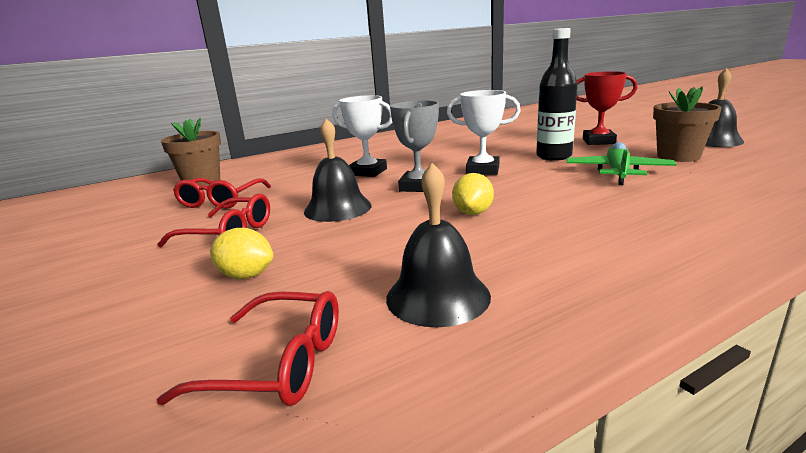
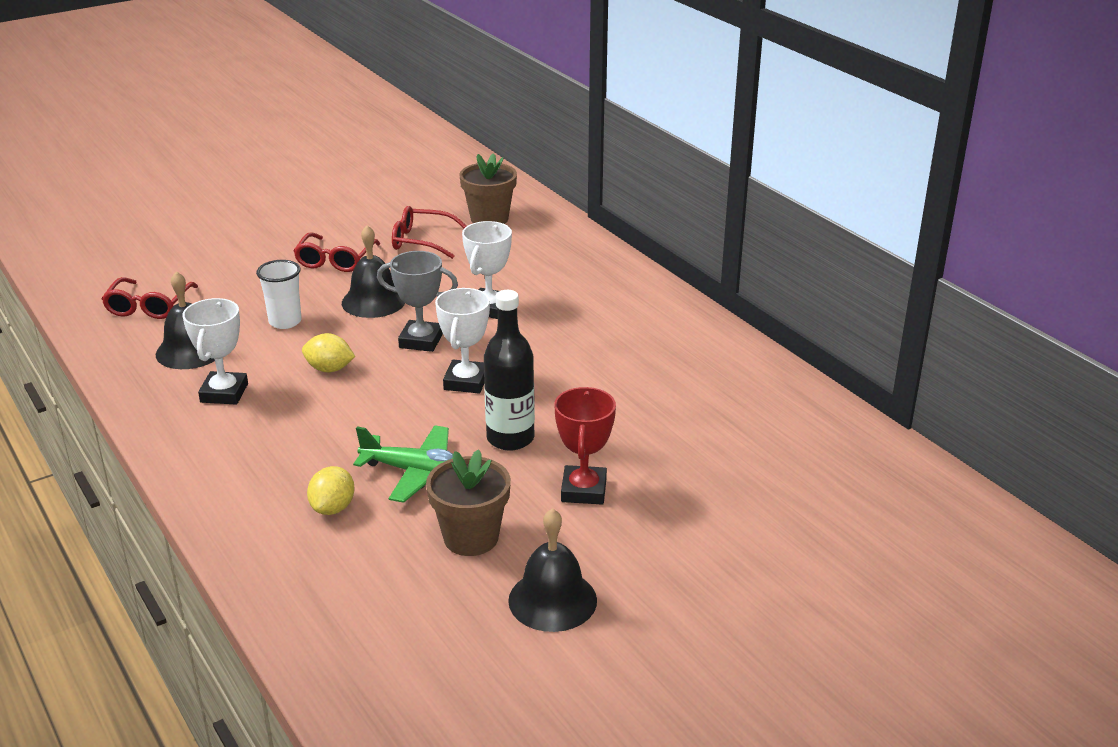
camera: 85 degrees right, 10 degrees up
yellow lemon [210,228,273,279] -> yellow lemon moved to [307,466,355,515]
none -> white trophy [182,298,248,405]
none -> white cup [256,260,301,329]

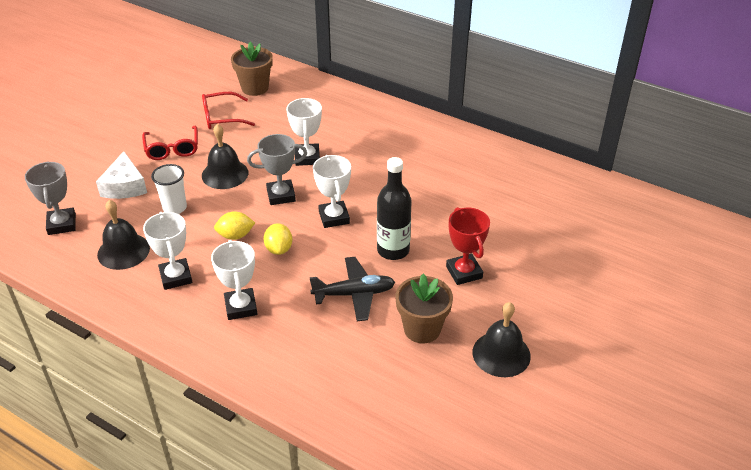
camera: 25 degrees left, 10 degrees up
red glasses [101,277,198,319] -> grey trophy [25,161,76,235]
yellow lemon [307,466,355,515] -> yellow lemon moved to [263,223,292,255]
green plane [353,425,453,503] -> black plane [310,257,395,321]
none -> white cheese [96,151,147,199]
none -> white trophy [211,240,257,320]

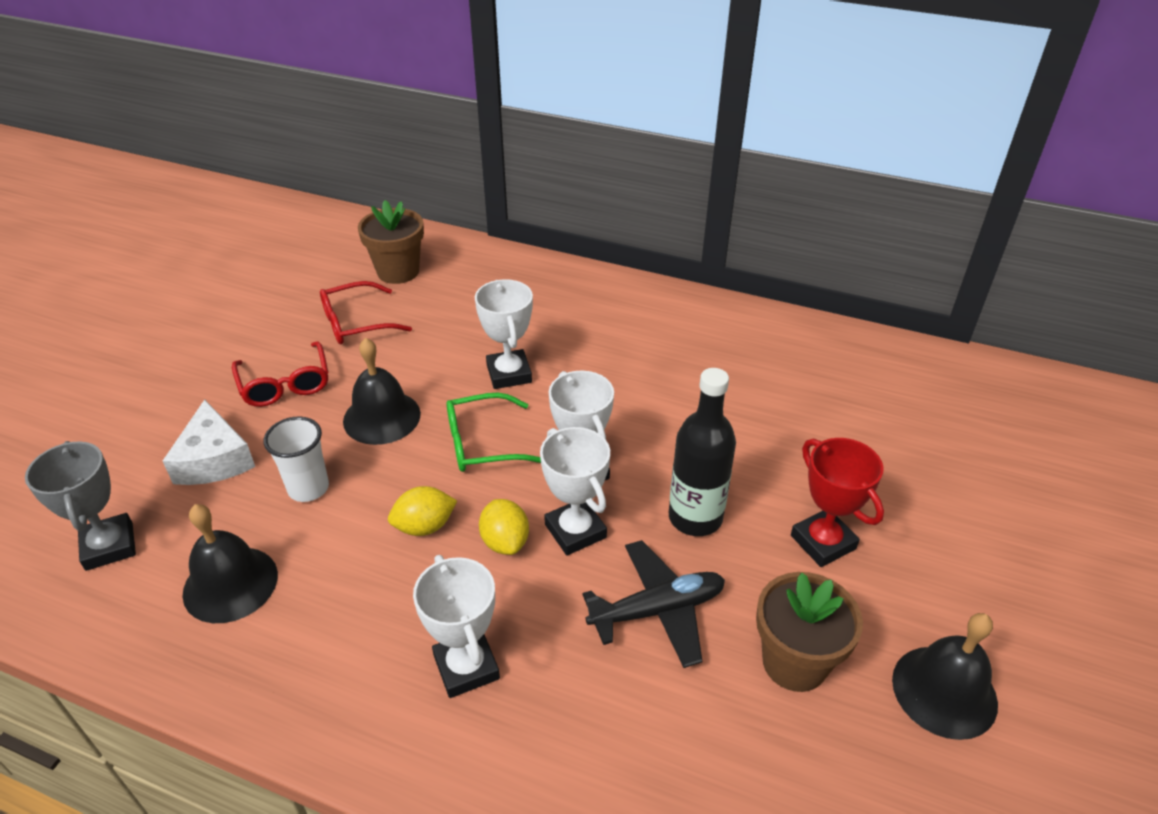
camera: 10 degrees left, 0 degrees up
white trophy [143,212,192,290] -> white trophy moved to [540,427,610,555]
grey trophy [247,134,307,205] -> green glasses [446,393,541,472]

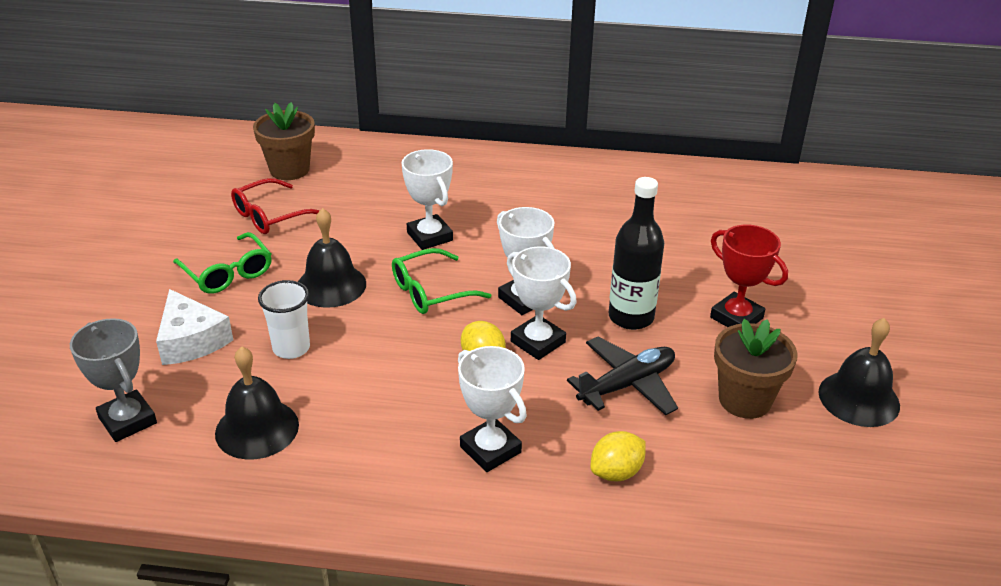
camera: 15 degrees left, 5 degrees down
red glasses [232,341,328,407] -> green glasses [173,232,272,294]
yellow lemon [388,486,457,536] -> yellow lemon moved to [590,431,646,481]

